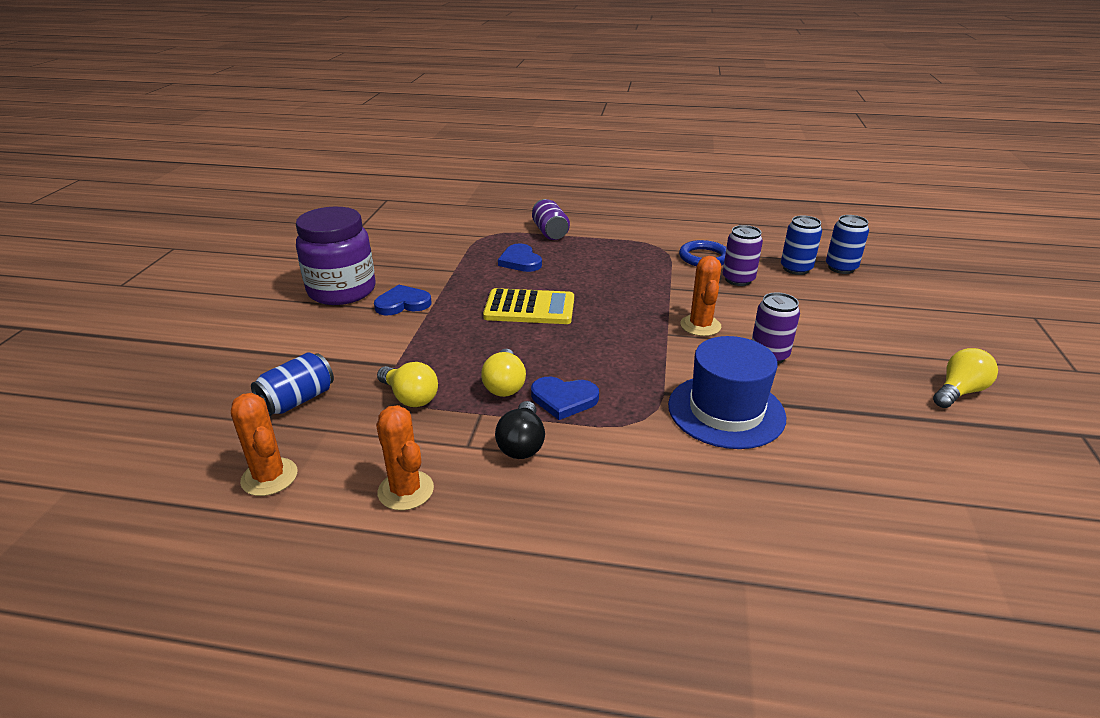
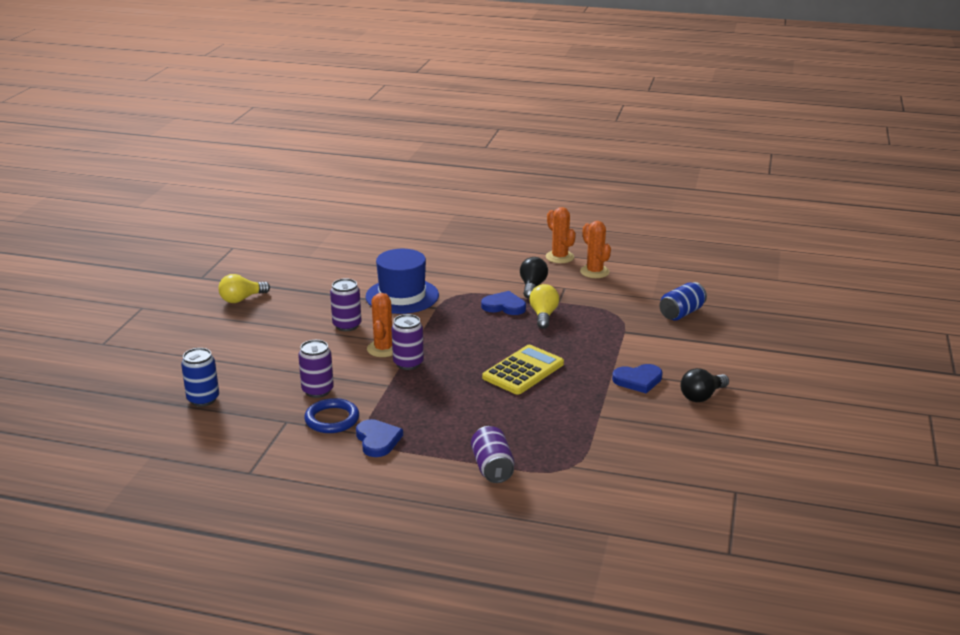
camera: 175 degrees left, 5 degrees down
orange cactus [231,393,298,496] -> orange cactus moved to [546,207,576,263]
purple jar [296,207,376,305] -> black light bulb [680,368,729,402]
yellow light bulb [377,362,438,407] -> none
yellow calculator [483,288,574,324] -> yellow calculator turned 120 degrees clockwise [482,345,564,395]
blue heart [498,243,542,272] -> blue heart moved to [356,419,403,457]
blue can [781,215,822,275] -> none
none -> purple can [391,314,424,370]

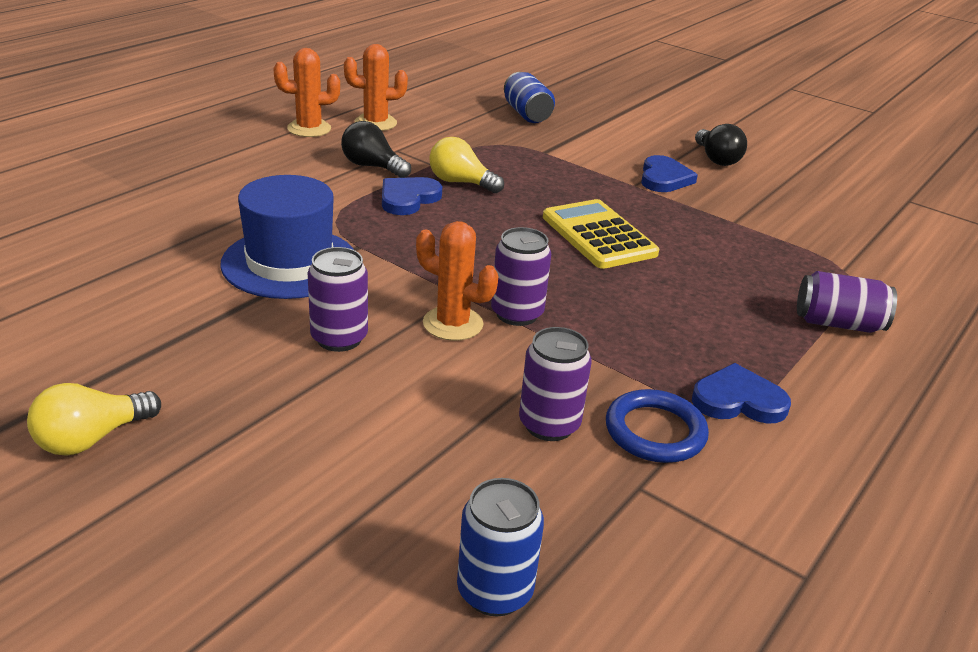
camera: 70 degrees left, 5 degrees up
yellow light bulb [219,274,270,303] -> yellow light bulb turned 60 degrees clockwise [27,383,161,456]

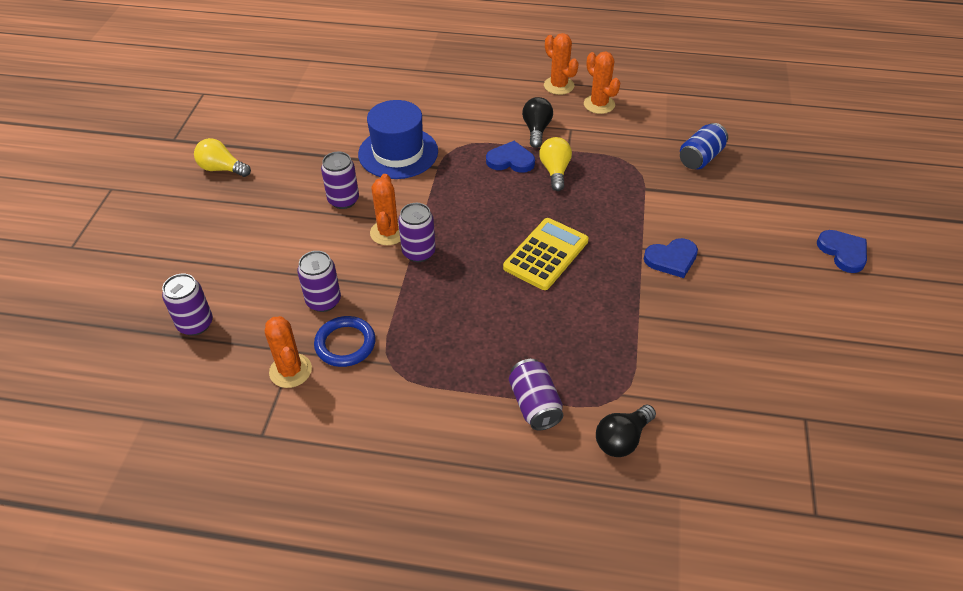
camera: 65 degrees right, 15 degrees up
blue can [457,478,544,616] -> purple can [162,274,213,336]
blue heart [692,363,791,424] -> blue heart moved to [817,230,867,273]
black light bulb [695,124,747,166] -> black light bulb moved to [596,405,656,457]
none -> orange cactus [265,316,312,388]

